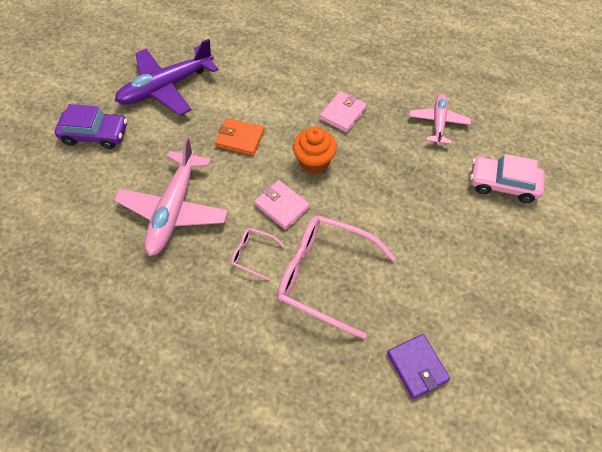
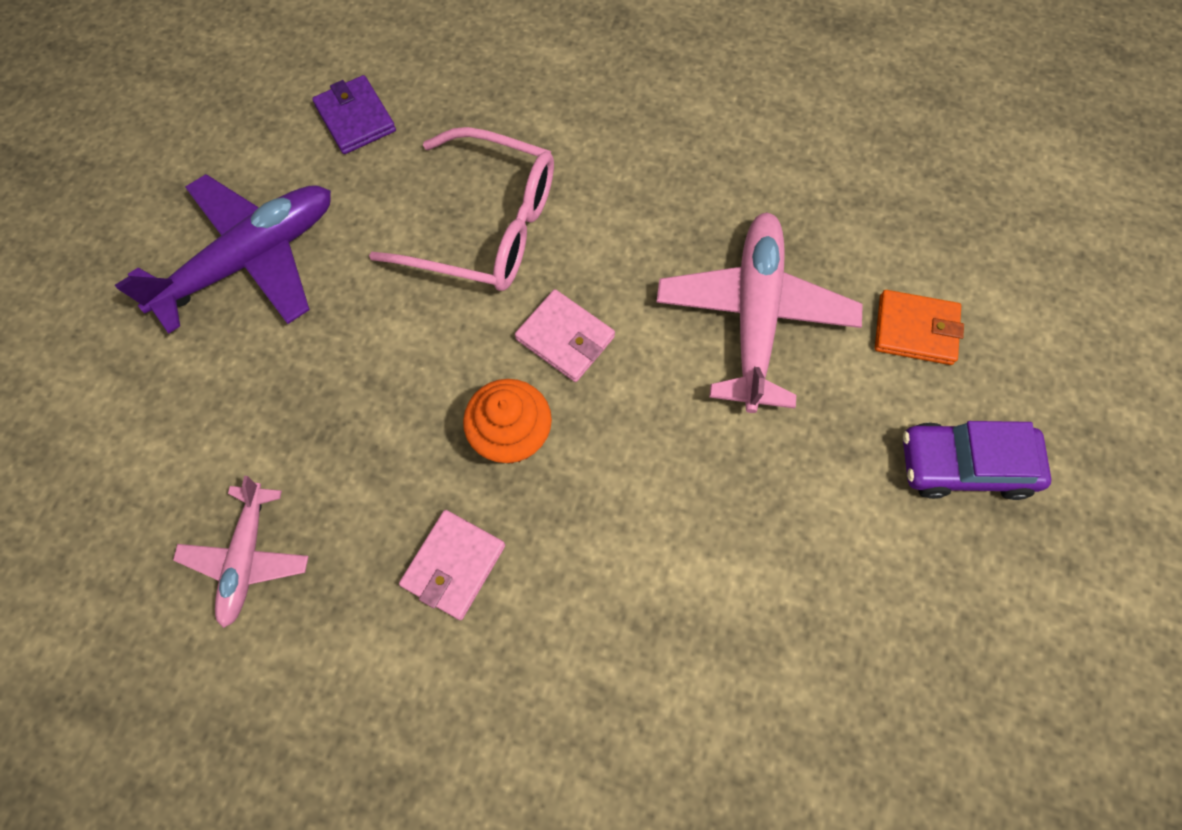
camera: 175 degrees right, 10 degrees up
purple plane [115,39,219,115] -> purple plane moved to [115,174,331,333]
orange wallet [215,118,264,156] -> orange wallet moved to [875,290,964,365]
pink glasses [231,228,285,280] -> none
pink car [470,154,545,203] -> none

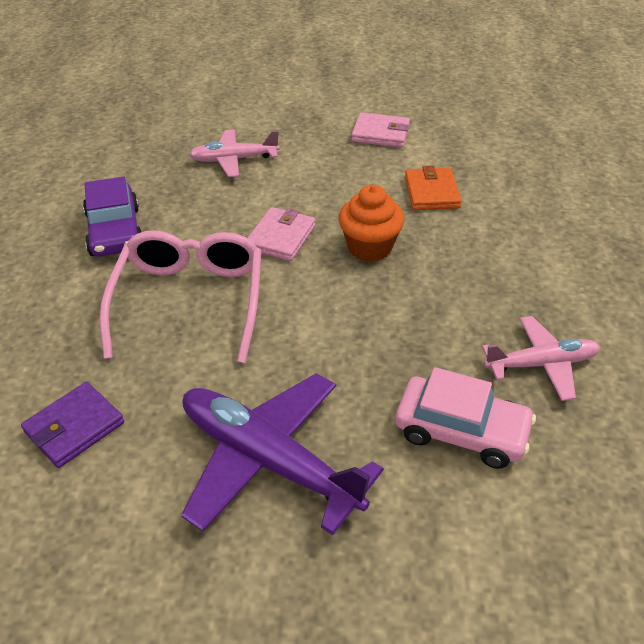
camera: 105 degrees left, 25 degrees down
pink wallet [399,510,505,620] -> pink wallet moved to [351,112,410,148]
pink plane [656,212,863,413] -> pink plane [189,129,280,177], size x0.59
orange wallet [875,290,964,365] -> orange wallet moved to [405,165,462,210]
purple car [903,421,1051,500] -> purple car moved to [83,177,142,257]
none -> pink car [395,367,536,469]

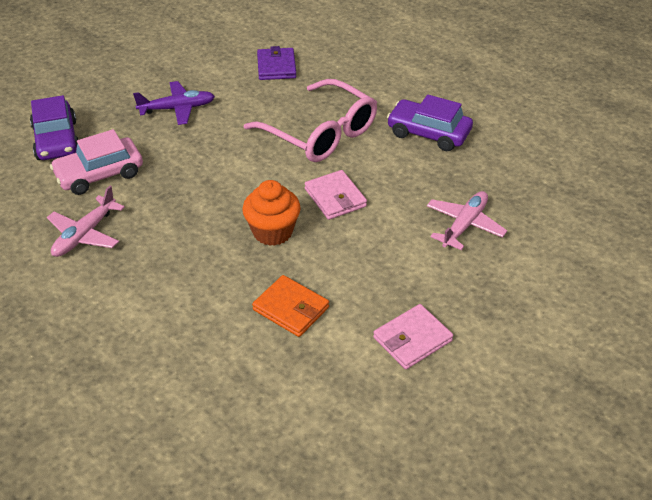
camera: 130 degrees right, 0 degrees up
purple plane [181,373,384,535] -> purple plane [133,81,215,125], size x0.59
none -> purple car [30,95,79,160]

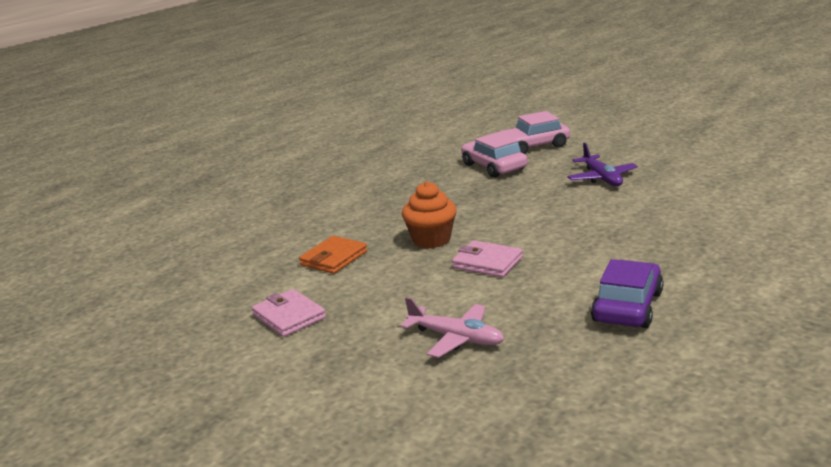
camera: 90 degrees right, 20 degrees down
purple car [30,95,79,160] -> pink car [500,111,570,154]
pink plane [47,186,125,257] -> none
pink glasses [244,79,377,162] -> none
purple wallet [257,46,296,80] -> none
pink wallet [304,170,367,220] -> pink wallet turned 60 degrees clockwise [452,240,523,277]

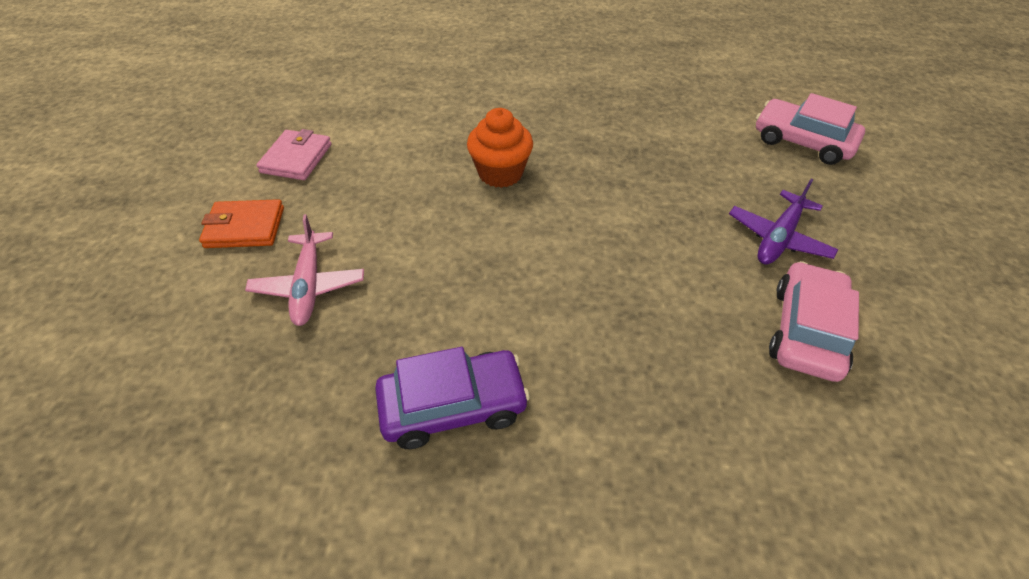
camera: 50 degrees right, 25 degrees up
orange wallet [299,236,367,274] -> orange wallet moved to [199,199,284,248]
pink wallet [452,240,523,277] -> none
pink car [461,132,528,178] -> pink car moved to [769,261,859,382]

